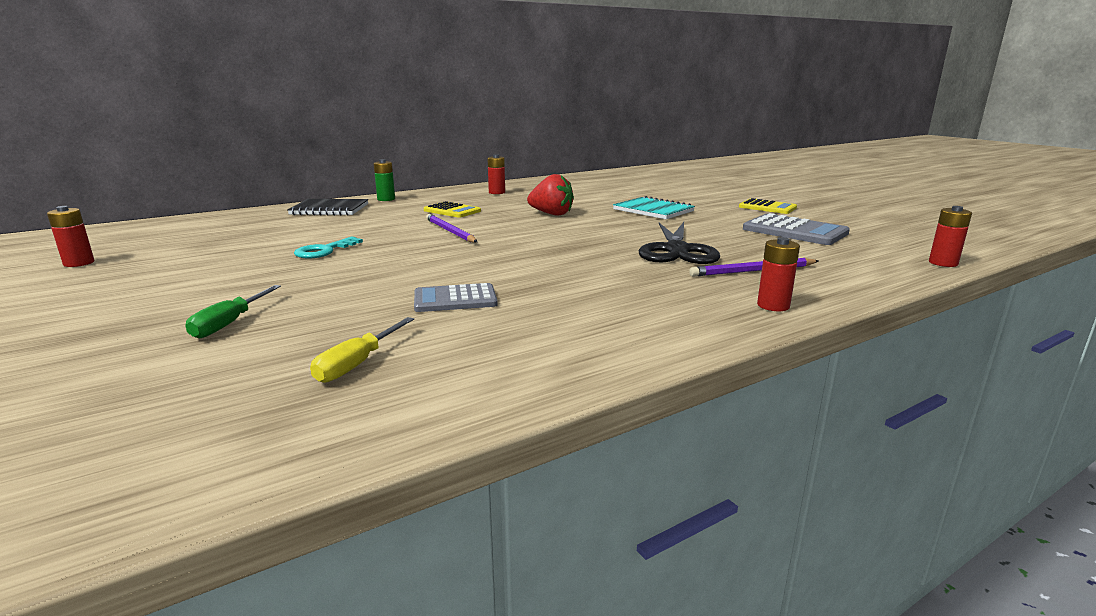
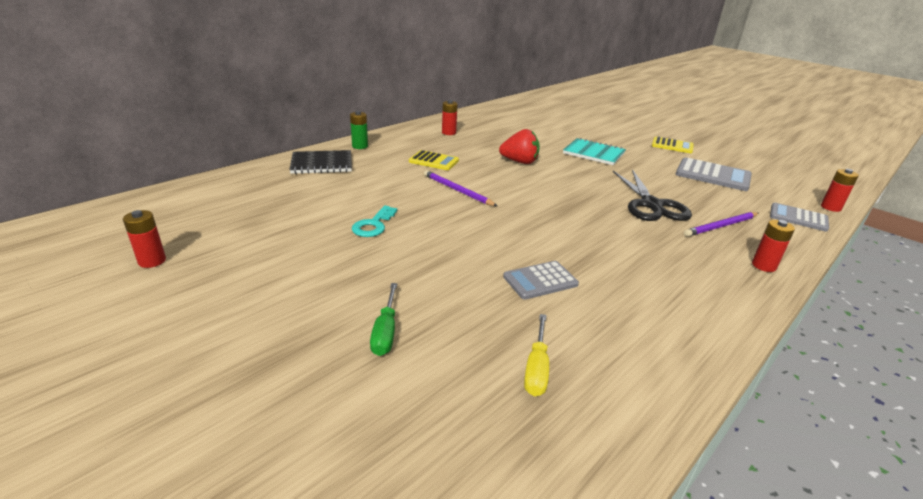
camera: 15 degrees left, 10 degrees up
none -> grey calculator [770,203,829,232]

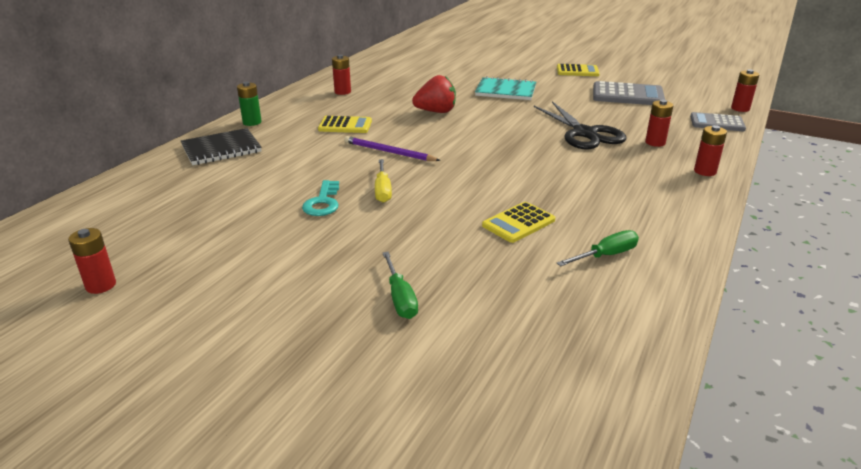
camera: 15 degrees left, 0 degrees up
grey calculator [503,261,579,300] -> yellow calculator [482,202,555,243]
yellow screwdriver [524,314,549,396] -> yellow screwdriver moved to [375,159,392,203]
purple pencil [684,212,759,237] -> red battery [645,100,674,147]
none -> green screwdriver [557,230,639,266]

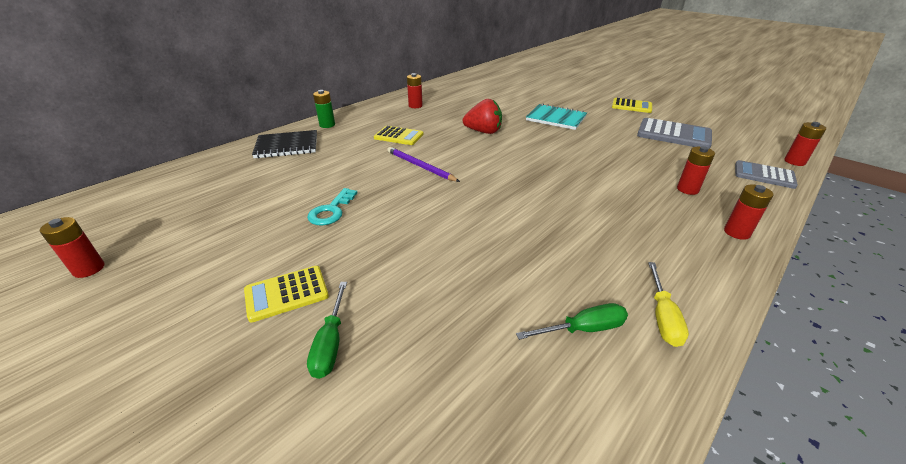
camera: 15 degrees right, 5 degrees up
yellow screwdriver [375,159,392,203] -> yellow screwdriver moved to [648,262,689,347]
yellow calculator [482,202,555,243] -> yellow calculator moved to [244,266,329,322]
black scissors [534,101,627,149] -> none

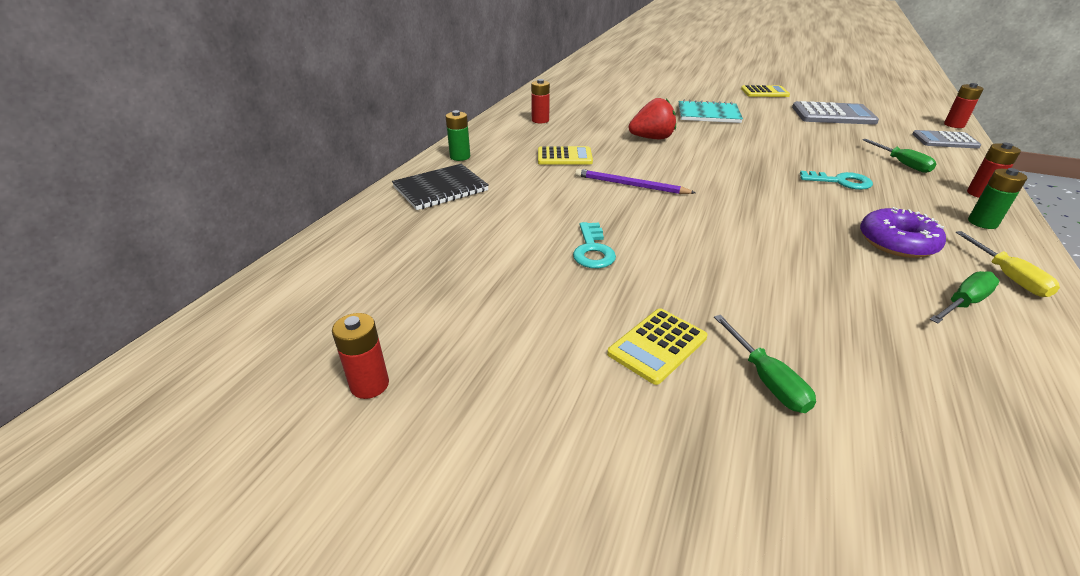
camera: 20 degrees left, 0 degrees up
red battery [677,146,715,195] -> green screwdriver [862,139,936,173]
none -> turquoise key [800,171,873,190]
none -> purple donut [860,207,946,258]
none -> green battery [968,168,1027,229]

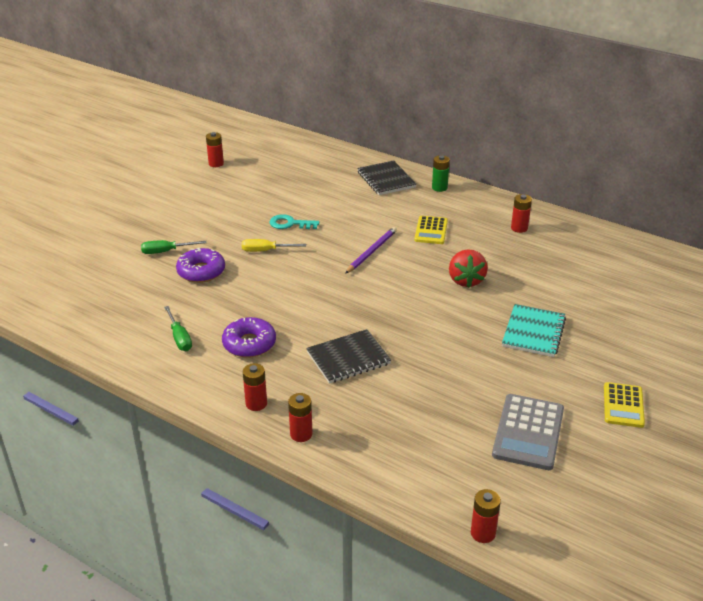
camera: 100 degrees right, 0 degrees up
yellow calculator [607,308,707,385] -> none
turquoise key [800,171,873,190] -> black notebook [306,329,391,384]
green screwdriver [862,139,936,173] -> none
grey calculator [912,130,981,149] -> none
yellow screwdriver [955,231,1060,297] -> yellow screwdriver moved to [242,239,306,252]
green battery [968,168,1027,229] -> red battery [243,363,267,411]
none -> purple donut [176,248,225,283]

